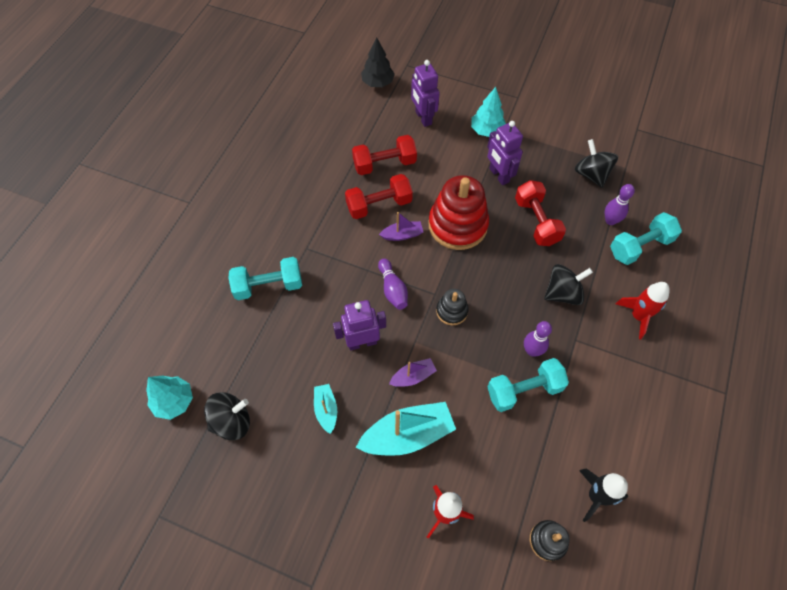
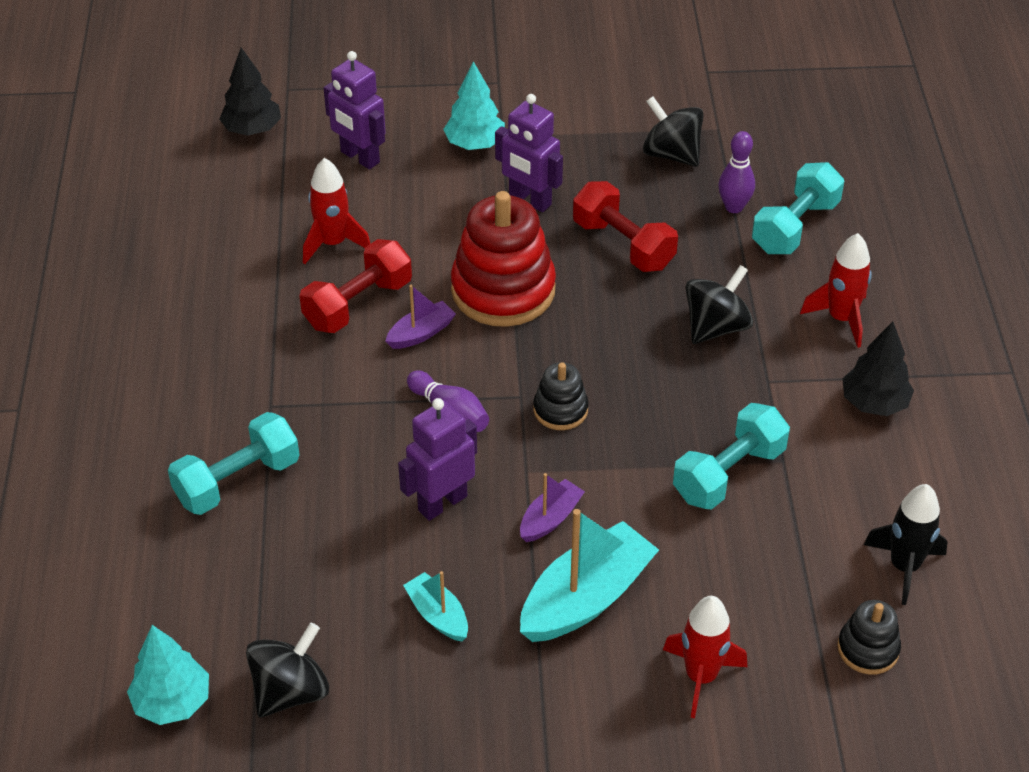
camera: 25 degrees left, 15 degrees down
red dumbbell [352,135,417,175] -> red rocket [303,158,370,264]
purple bowling pin [524,321,552,356] -> none
none -> black tree [842,321,914,416]

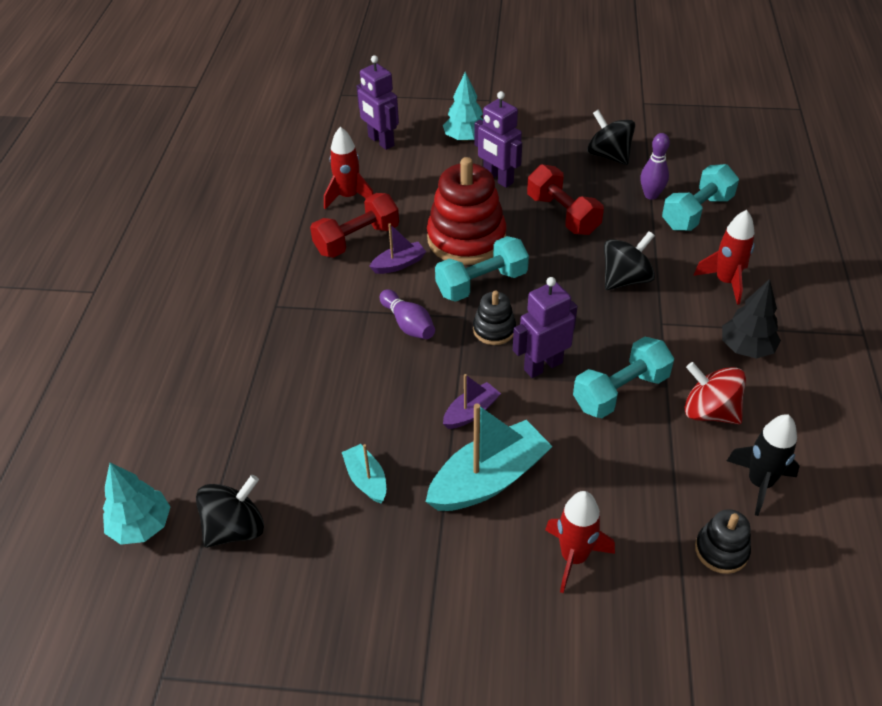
camera: 10 degrees right, 0 degrees up
turquoise dumbbell [168,412,300,515] -> turquoise dumbbell moved to [435,236,529,302]
black tree [219,48,281,136] -> none
purple robot [398,398,477,521] -> purple robot moved to [513,277,577,378]
none -> red spinning top [685,362,746,424]

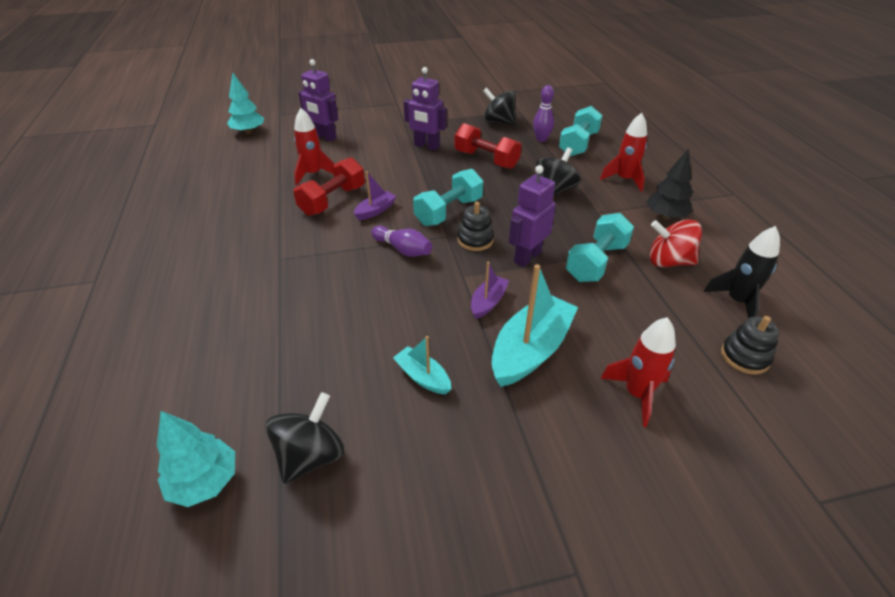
camera: 20 degrees left, 5 degrees down
red stacking toy [427,157,507,265] -> none
turquoise tree [443,72,483,142] -> turquoise tree moved to [227,72,264,134]

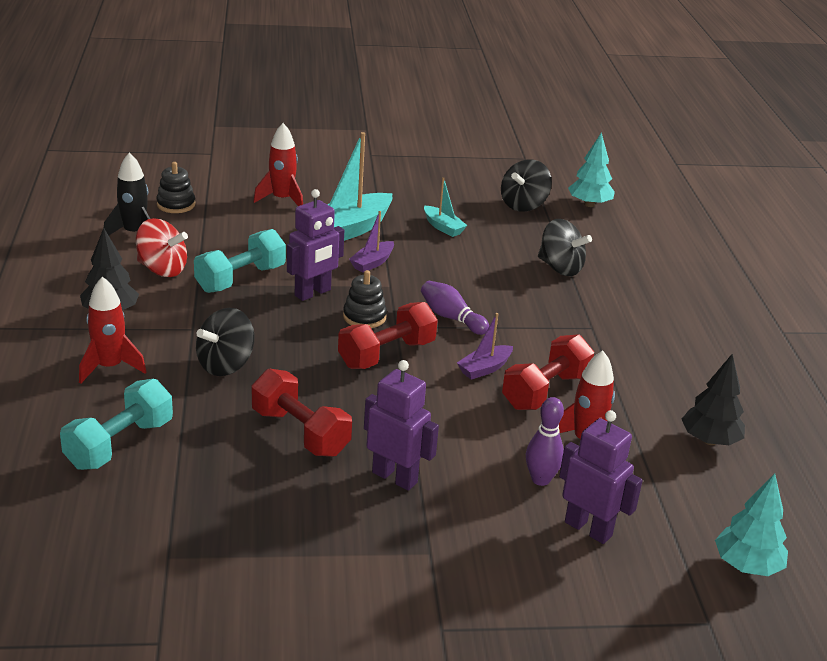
camera: 175 degrees left, 10 degrees down
turquoise dumbbell [413,169,483,226] -> red dumbbell [338,302,438,369]
black spinning top [483,87,516,125] -> black spinning top moved to [538,219,592,276]
purple bowling pin [533,85,554,142] -> purple bowling pin moved to [526,397,564,486]
none -> black tree [682,354,745,445]

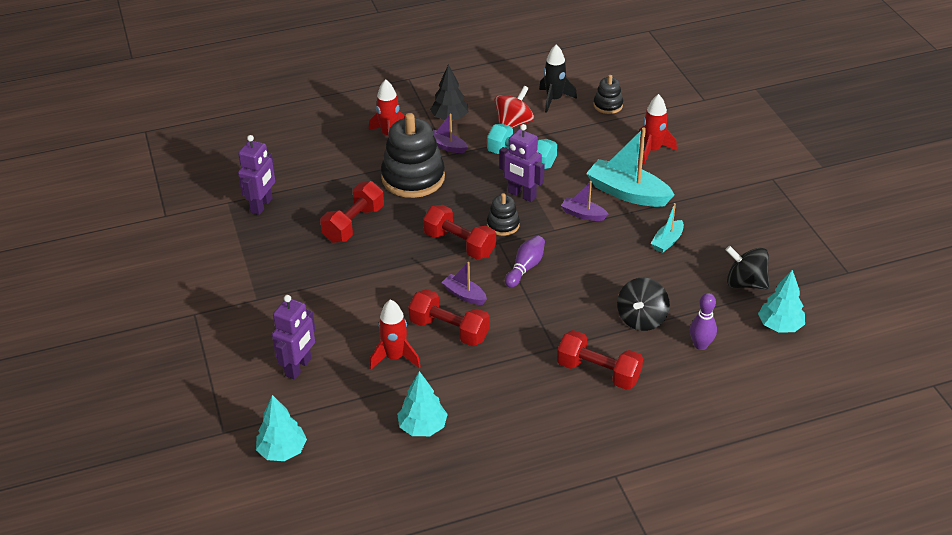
camera: 80 degrees right, 10 degrees up
turquoise dumbbell [60,379,173,470] -> none
red spinning top [136,218,188,277] -> red spinning top turned 150 degrees counterclockwise [494,86,534,128]
black spinning top [196,308,254,376] -> black stacking toy [381,113,445,198]
purple robot [364,360,439,491] -> purple robot moved to [238,135,275,215]
purple bowling pin [526,397,564,486] -> purple bowling pin moved to [690,293,717,350]
black tree [682,354,745,445] -> turquoise tree [397,371,448,436]
none -> purple boat [433,114,468,153]
none -> red dumbbell [557,330,643,390]

